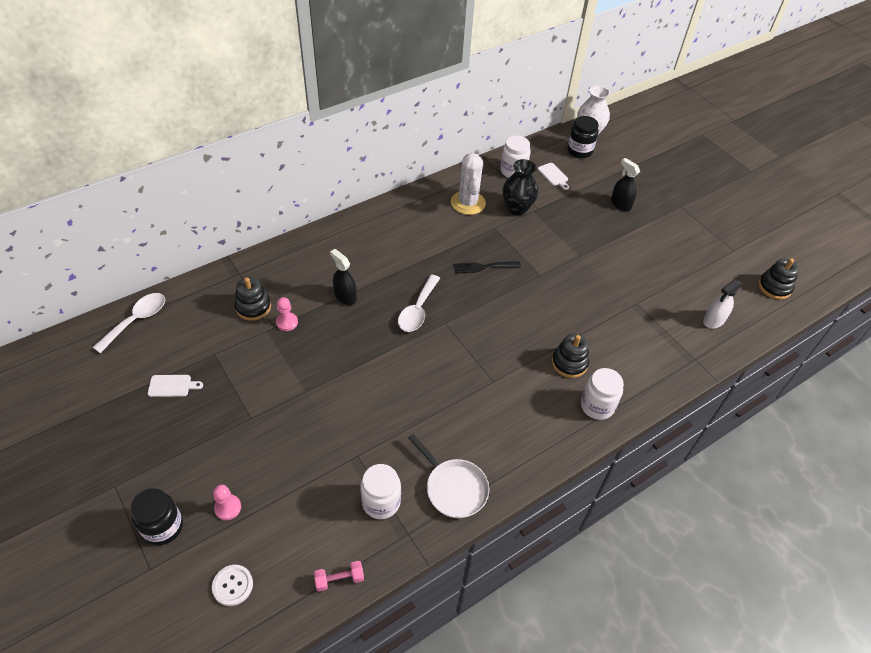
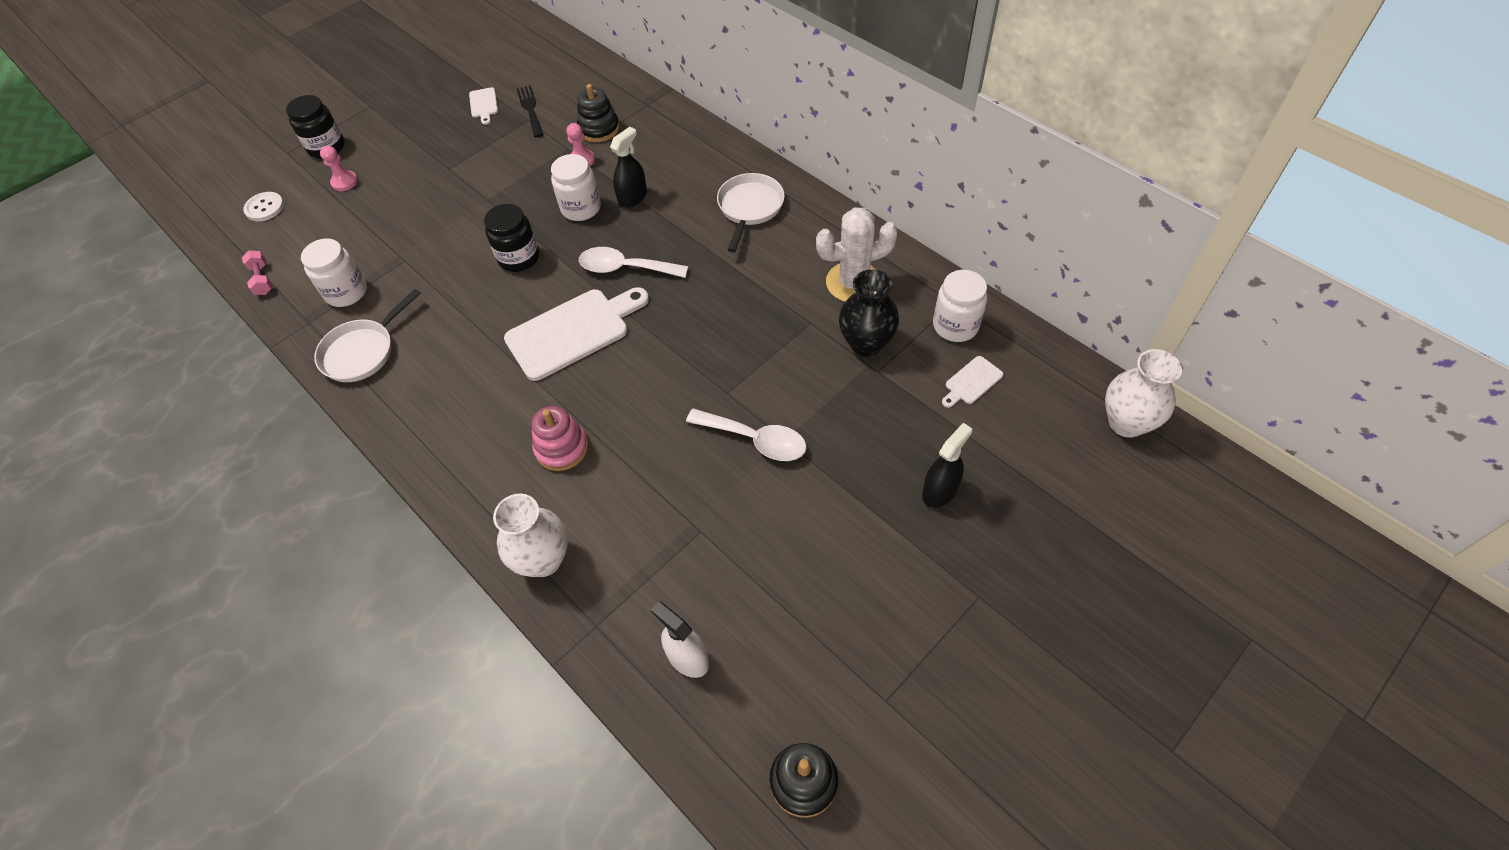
camera: 85 degrees right, 5 degrees up
white spoon [93,293,165,353] -> white spoon moved to [686,408,807,461]
black fork [453,261,521,274] -> black fork moved to [516,85,544,137]
black stacking toy [552,334,589,378] -> pink stacking toy [532,406,589,471]
black jar [567,116,599,158] -> black jar moved to [484,204,539,272]
white jar [581,368,624,420] -> white jar moved to [551,154,601,221]
none -> white vase [493,494,568,577]
none -> white cutting board [504,287,649,381]
none -> white pan [717,173,785,252]

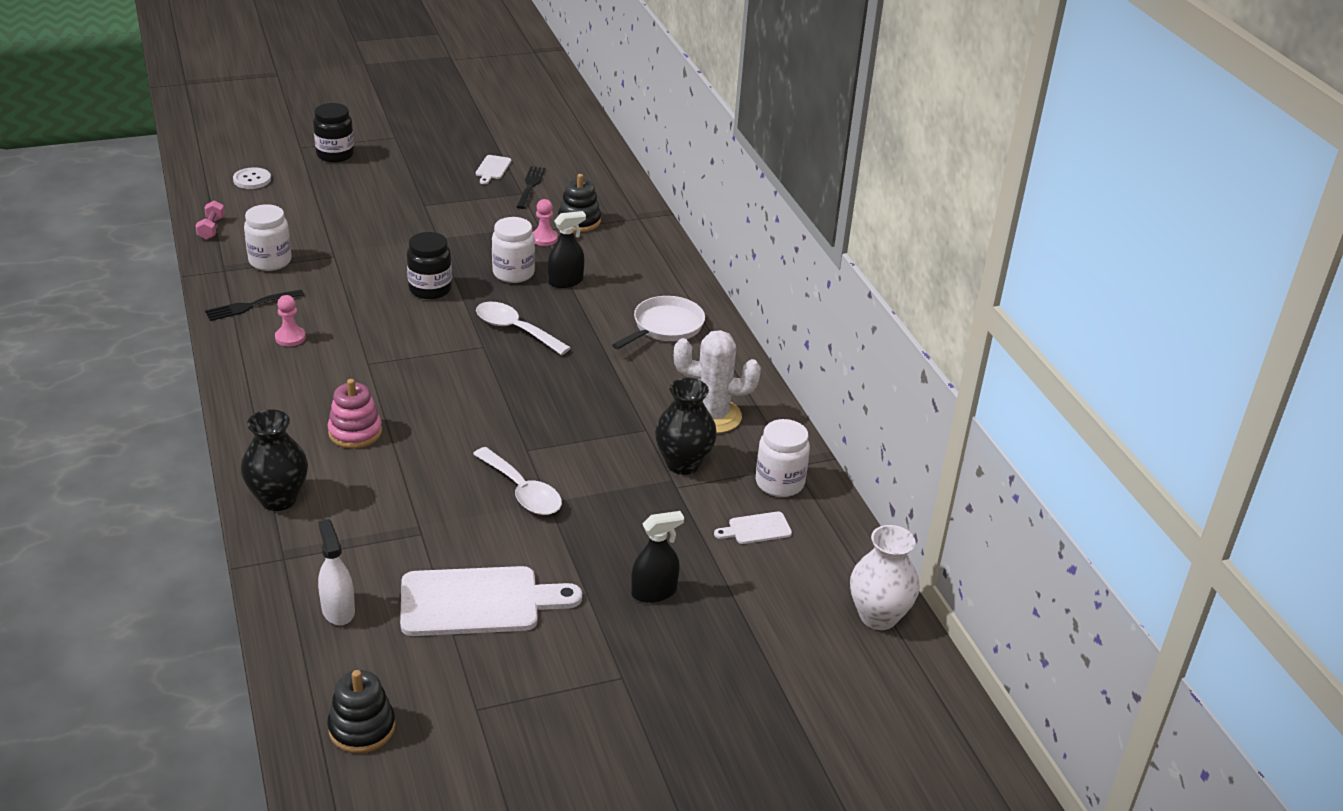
camera: 20 degrees right, 20 degrees down
white pan [314,289,421,382] -> black fork [205,289,304,321]
pink pawn [320,146,358,191] -> pink pawn moved to [275,295,306,347]
white vase [493,494,568,577] -> black vase [241,410,308,511]
white cutting board [504,287,649,381] -> white cutting board moved to [400,566,582,636]

